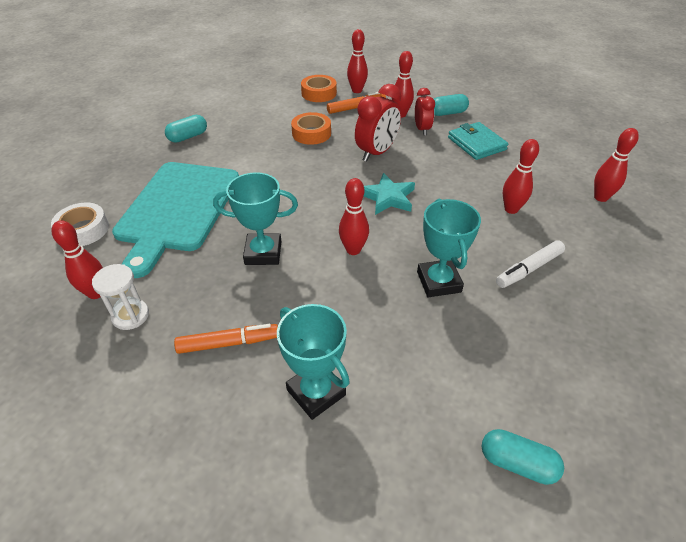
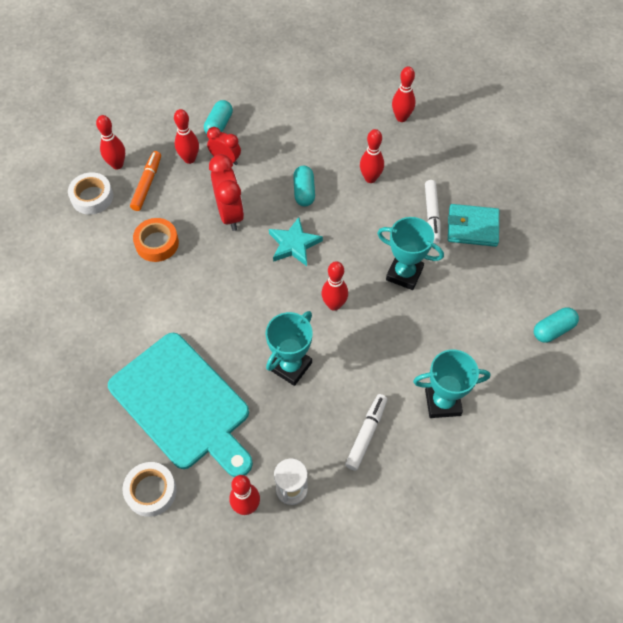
camera: 55 degrees left, 15 degrees up
turquoise capsule [165,115,207,143] -> turquoise capsule moved to [293,166,315,206]
orange marker [174,324,278,354] -> white marker [345,394,387,471]
orange tape [301,75,337,102] -> white tape [68,172,113,215]
turquoise wallet [448,122,508,160] -> turquoise wallet moved to [448,204,499,247]

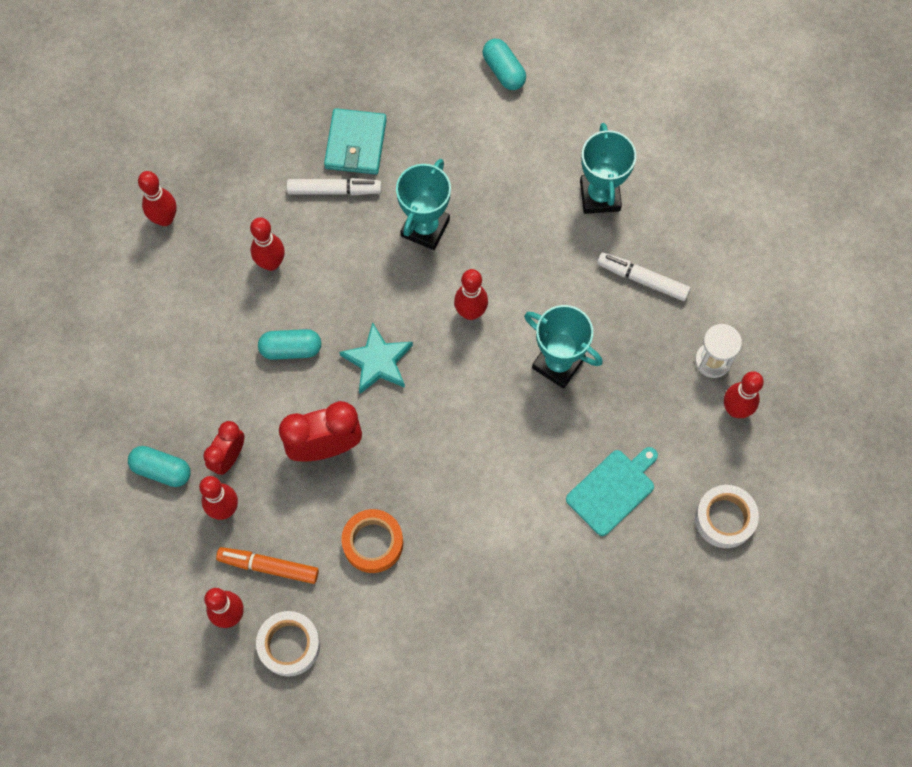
camera: 90 degrees left, 10 degrees up
turquoise cutting board [108,333,253,477] -> turquoise cutting board [566,447,658,536], size x0.49

